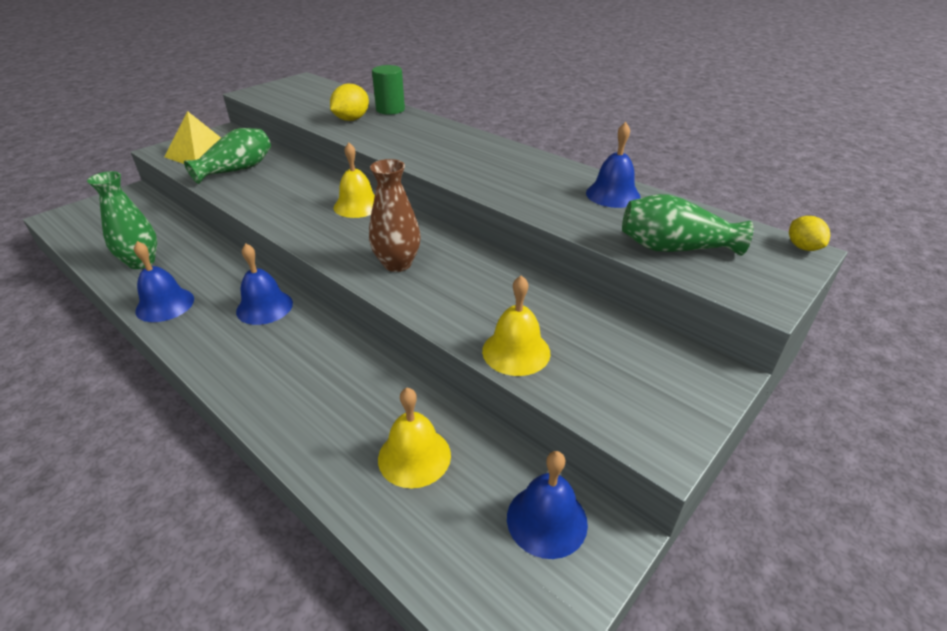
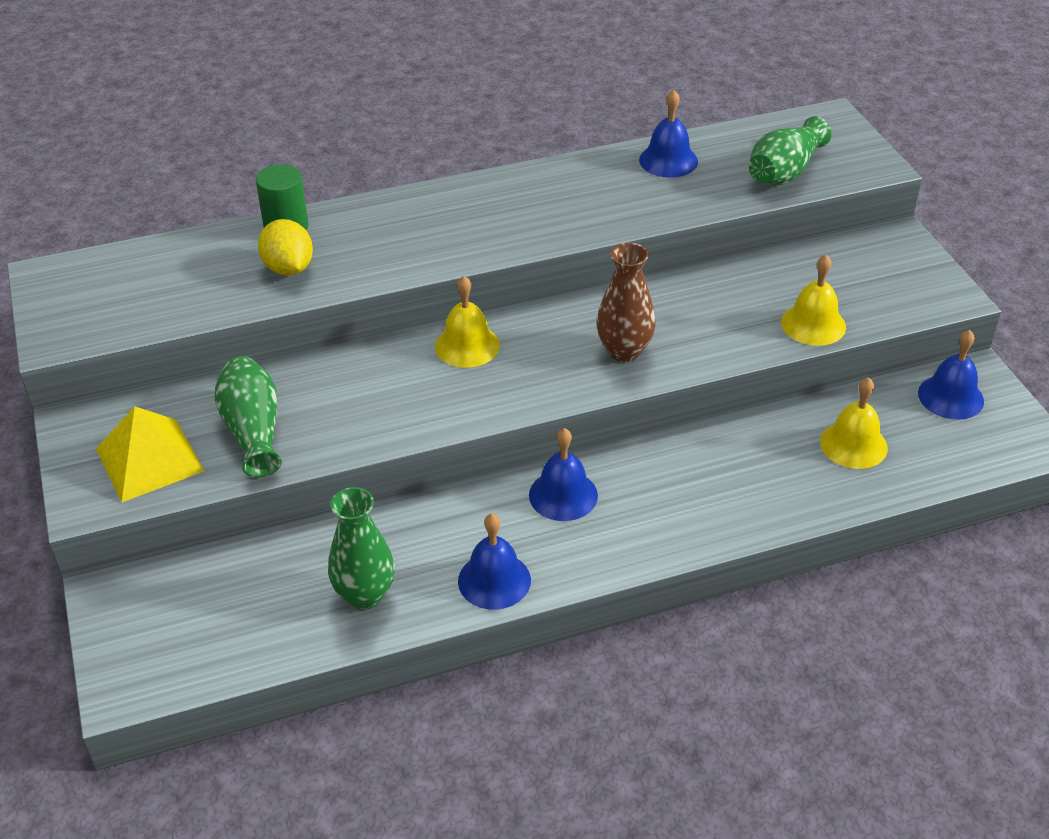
camera: 60 degrees left, 5 degrees up
yellow lemon [789,216,830,251] -> none

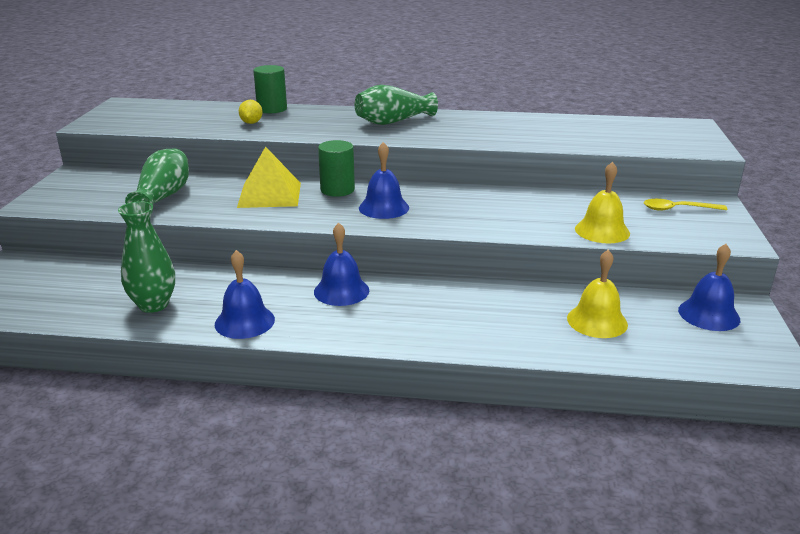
camera: 25 degrees right, 15 degrees down
yellow pyramid [96,407,204,502] -> yellow pyramid moved to [237,146,301,208]
yellow lemon [258,219,313,276] -> yellow lemon [239,100,263,124], size x0.65
yellow bell [435,276,500,368] -> green cylinder [318,140,355,197]
brown vase [597,243,656,362] -> none
blue bell [639,90,698,178] -> blue bell moved to [359,142,409,219]
green vase [749,116,831,185] -> green vase moved to [355,85,438,125]
none -> yellow spoon [644,199,728,211]

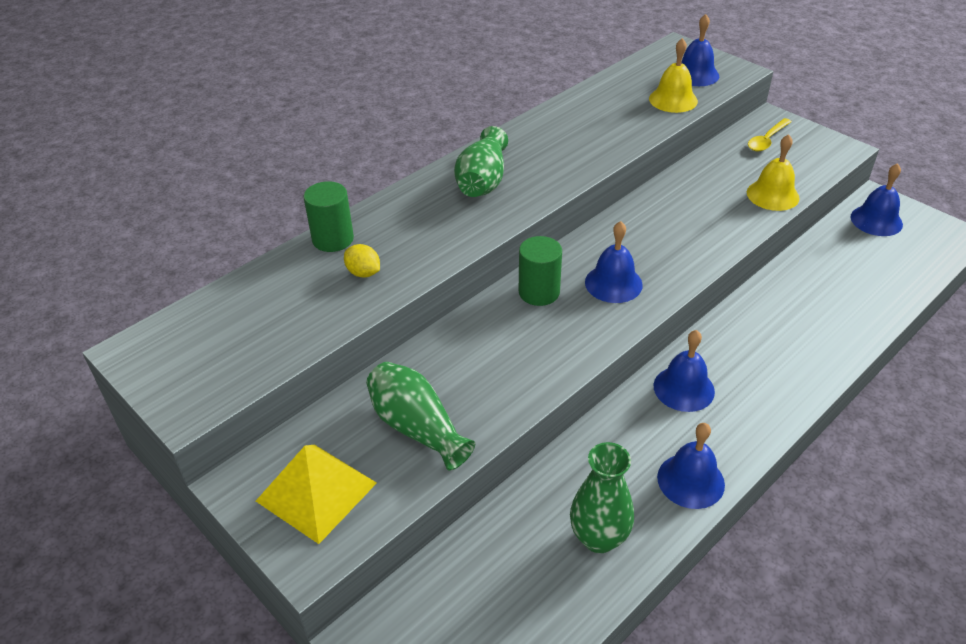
camera: 50 degrees left, 15 degrees up
yellow pyramid [237,146,301,208] -> yellow pyramid moved to [256,445,377,544]
yellow bell [567,250,628,338] -> yellow bell moved to [649,38,698,113]
none -> blue bell [681,14,719,86]

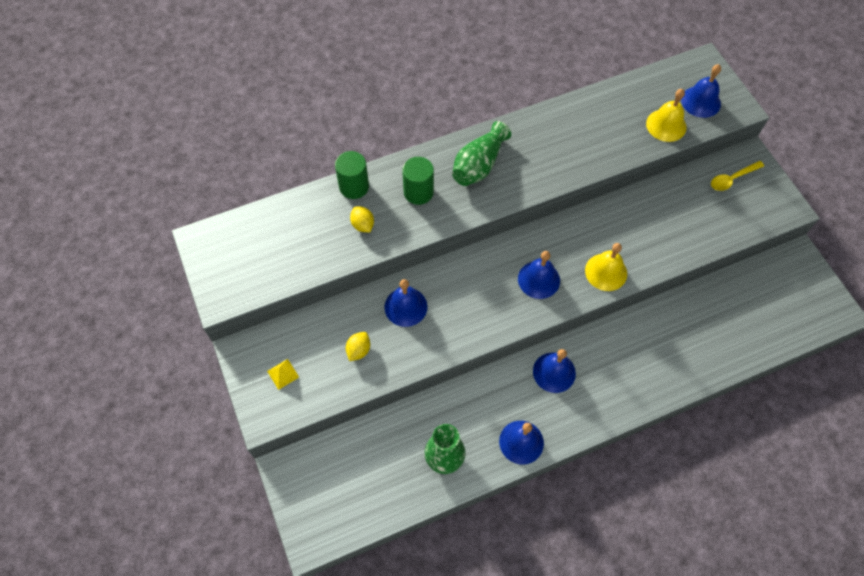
camera: 20 degrees right, 20 degrees up
yellow pyramid [256,445,377,544] -> yellow pyramid [267,359,299,390], size x0.44
green vase [366,362,475,470] -> yellow lemon [346,332,370,361]
green cylinder [519,236,562,306] -> green cylinder moved to [402,157,434,205]
yellow bell [747,134,800,211] -> yellow bell moved to [585,243,627,291]
blue bell [851,163,903,236] -> blue bell moved to [384,279,427,327]

